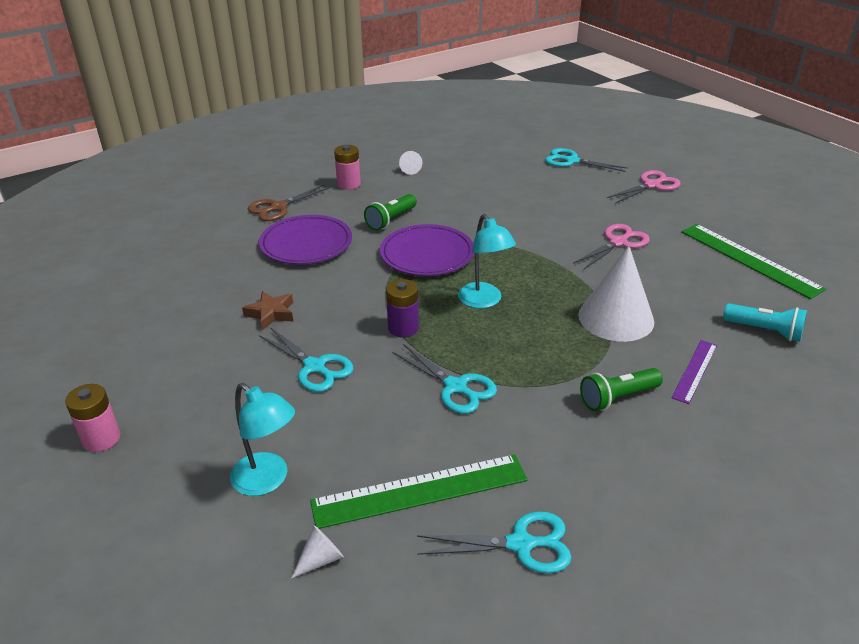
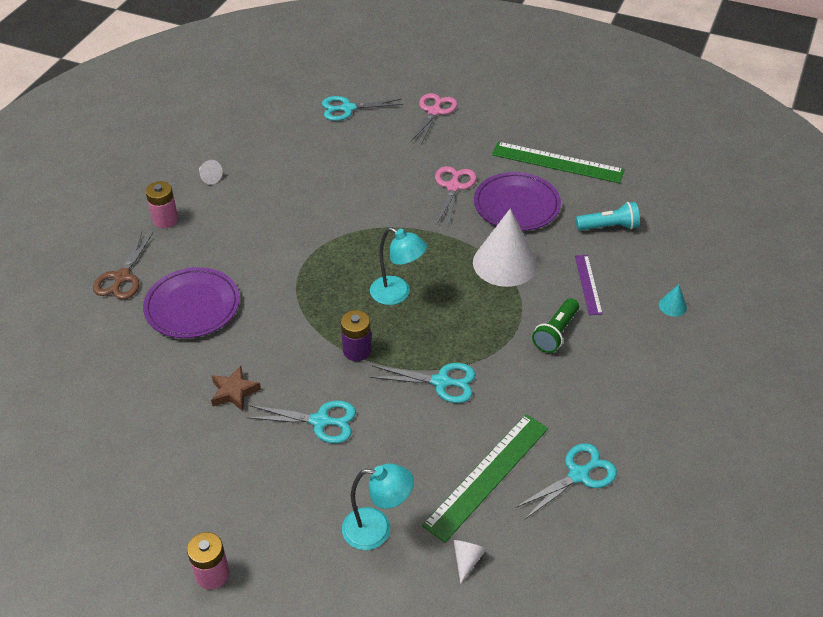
camera: 35 degrees left, 10 degrees up
green flashlight [364,194,417,231] -> none
purple plate [380,224,474,276] -> purple plate moved to [474,172,561,231]
none -> turquoise cone [659,284,687,317]

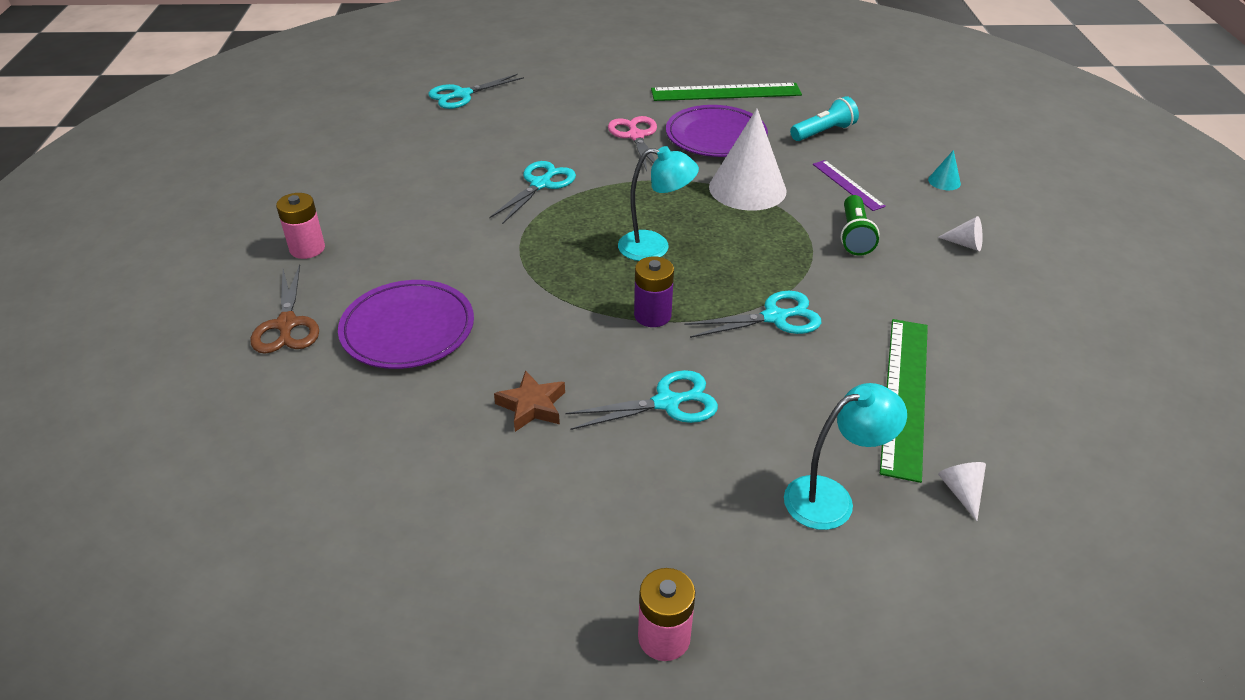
camera: 25 degrees left, 5 degrees down
white cone [199,160,223,185] -> white cone moved to [938,216,983,251]
pink scissors [411,93,458,144] -> none
turquoise scissors [515,443,617,519] -> turquoise scissors moved to [489,161,576,224]

